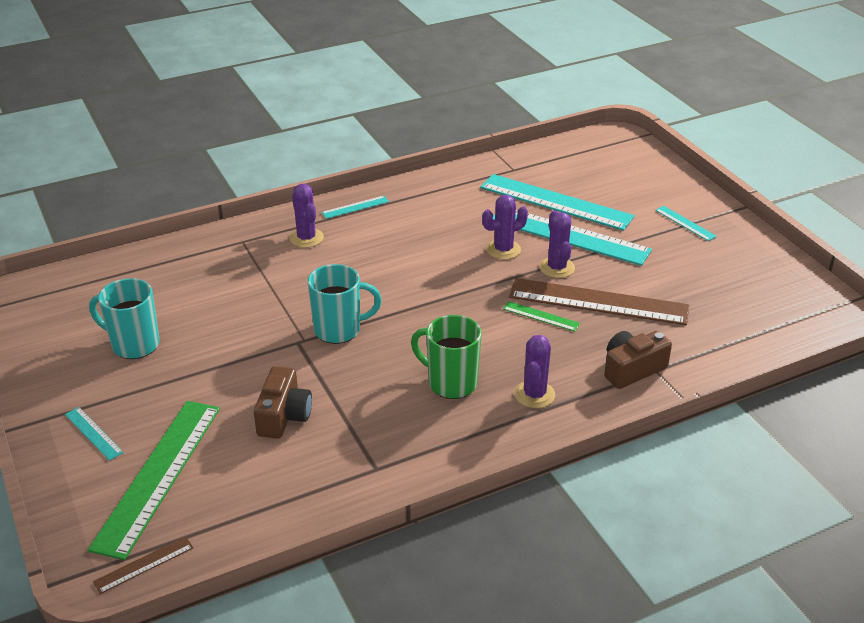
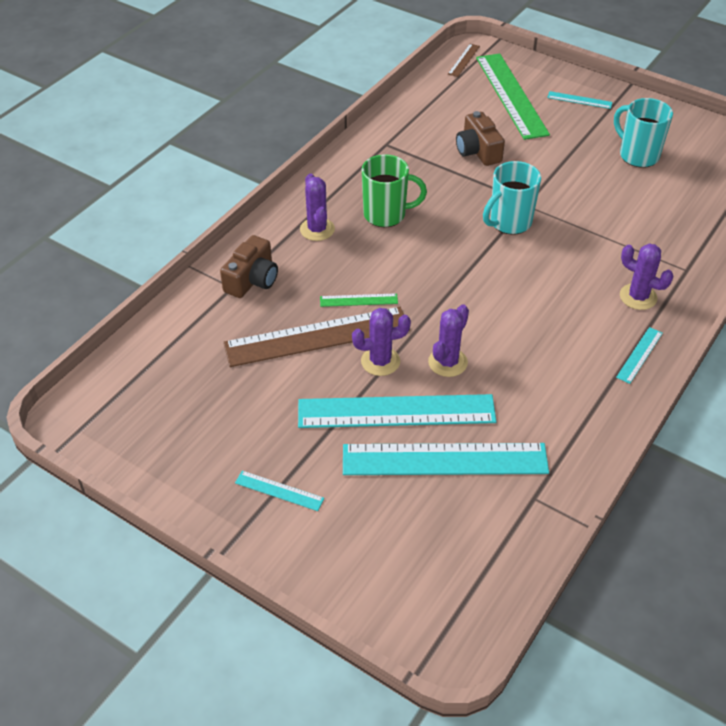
camera: 150 degrees right, 10 degrees up
turquoise mug [89,278,160,359] -> turquoise mug turned 120 degrees counterclockwise [614,98,673,168]
purple cactus [539,210,575,278] -> purple cactus turned 60 degrees counterclockwise [352,308,411,376]

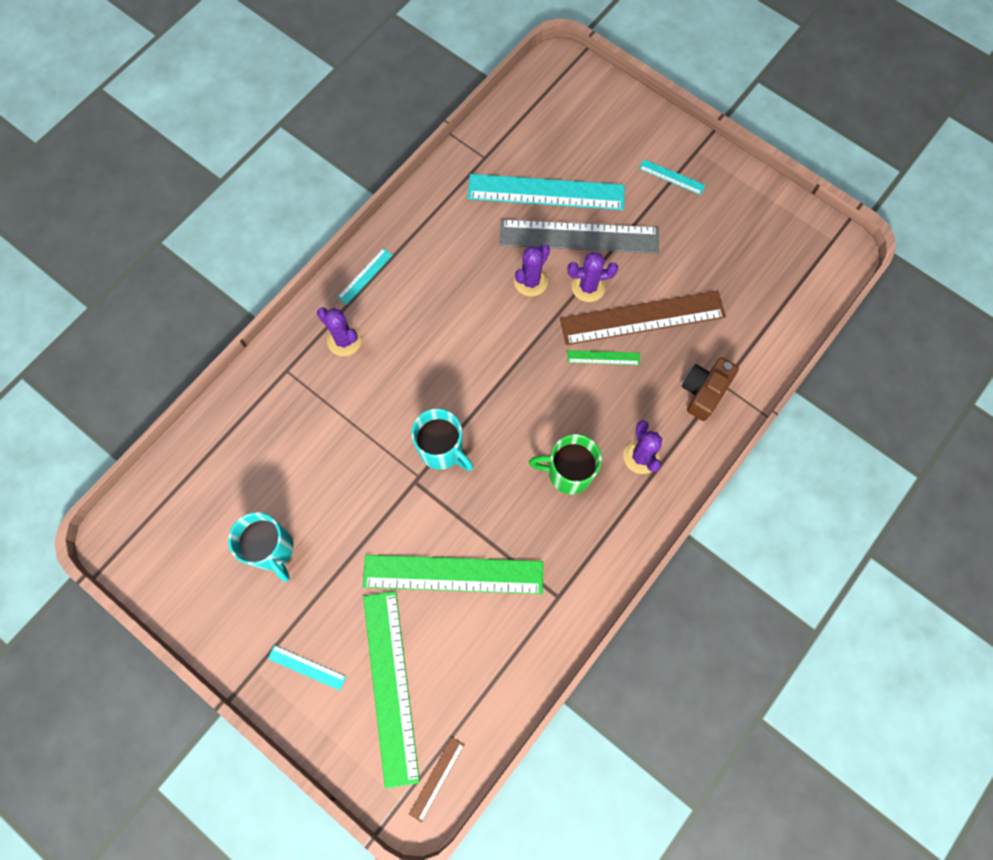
camera: 175 degrees left, 25 degrees up
turquoise ruler [298,394,497,428] -> grey ruler [499,219,659,254]
brown camera [456,111,505,166] -> green ruler [363,555,543,594]
turquoise mug [483,161,541,235] -> turquoise mug turned 75 degrees clockwise [411,408,473,471]

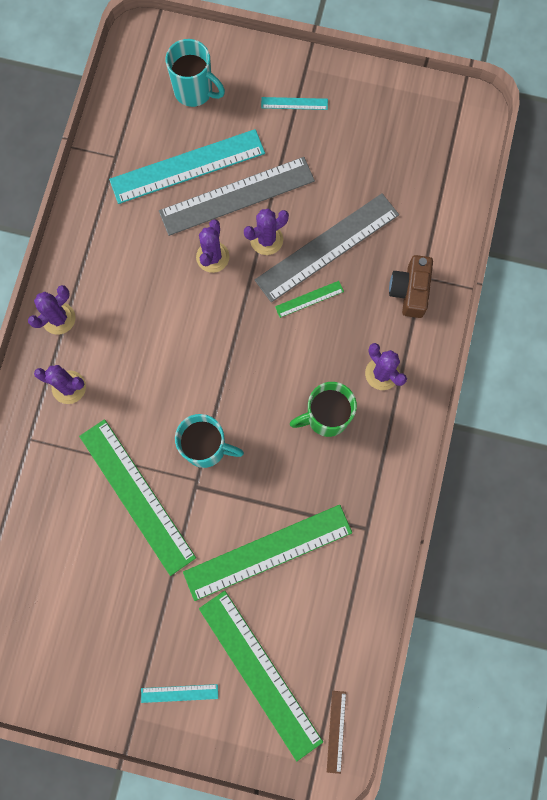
camera: 25 degrees left, 5 degrees up
turquoise mug [228,512,293,582] -> turquoise mug moved to [166,39,225,107]
turquoise ruler [337,248,393,305] -> purple cactus [28,285,76,335]
brown ruler [560,291,726,345] -> grey ruler [255,193,399,302]
none -> green ruler [79,419,196,576]

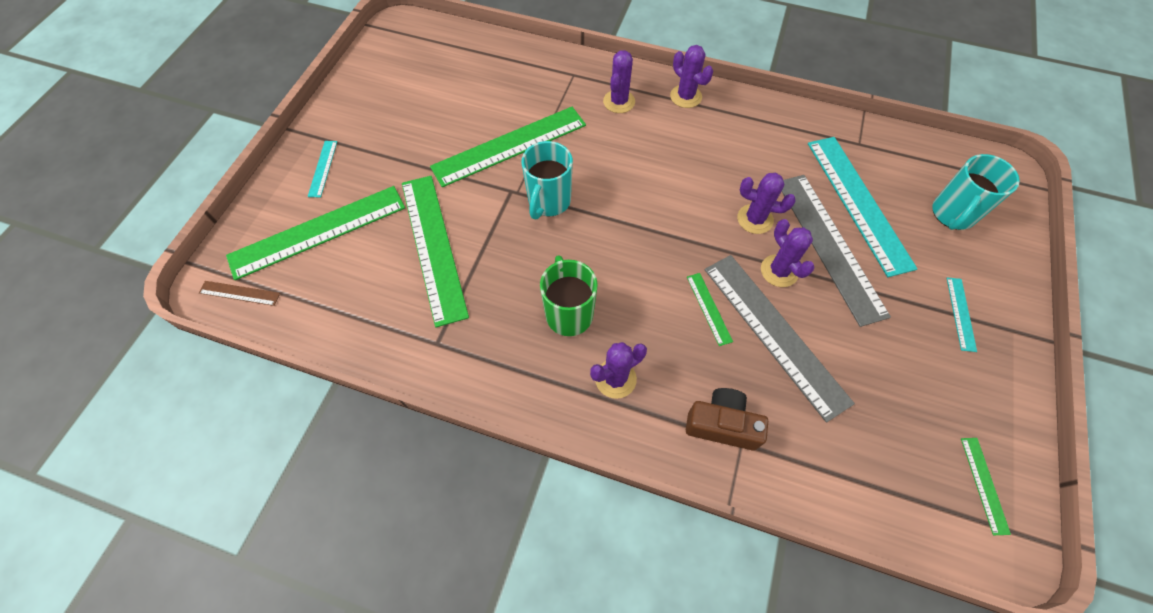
camera: 95 degrees right, 15 degrees down
none -> green ruler [961,438,1011,535]

